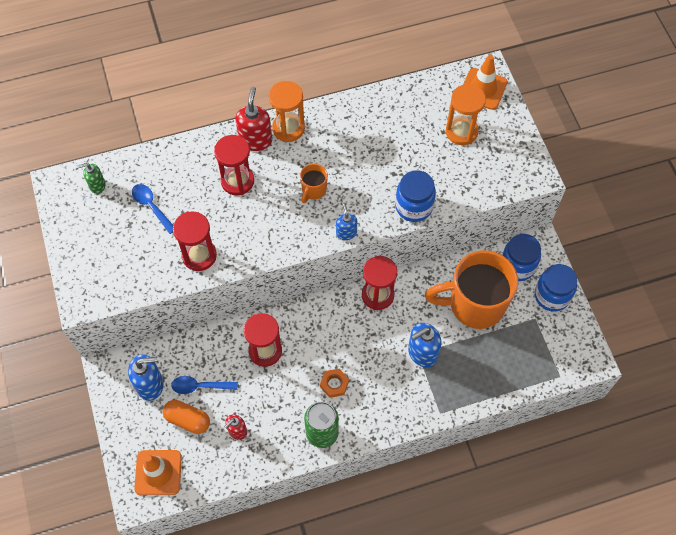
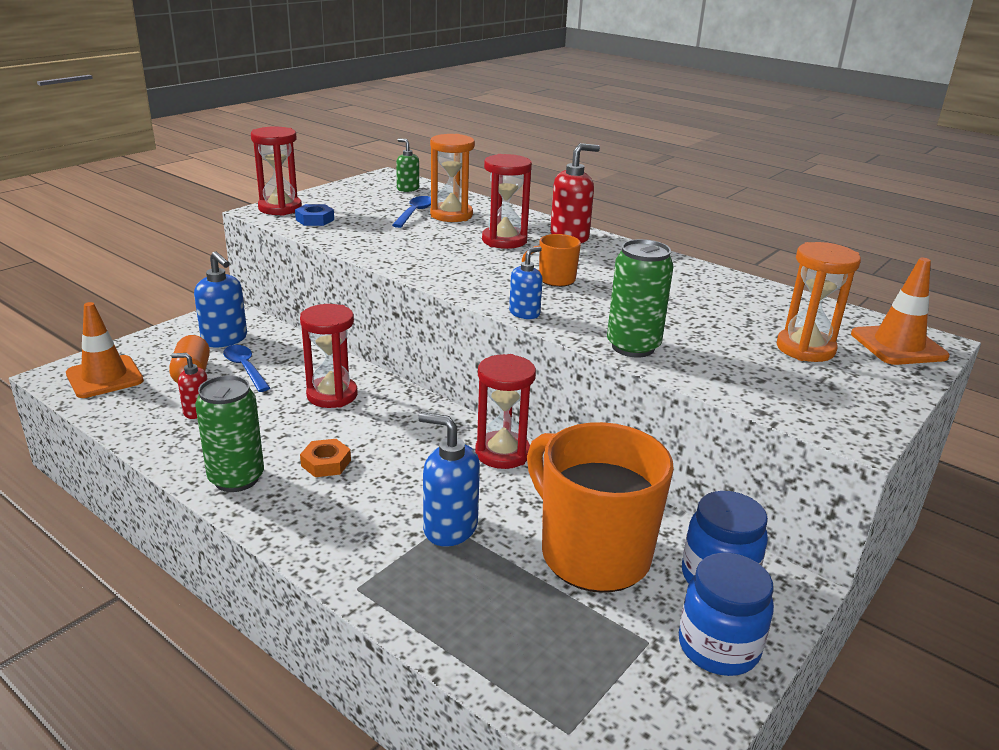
camera: 55 degrees right, 35 degrees down
red hourglass [173,211,217,271] -> red hourglass moved to [251,126,302,216]
orange hourglass [269,81,305,142] -> orange hourglass moved to [430,134,475,222]
blue jar [395,170,436,222] -> green can [607,239,674,357]
none -> blue nut [295,204,334,226]

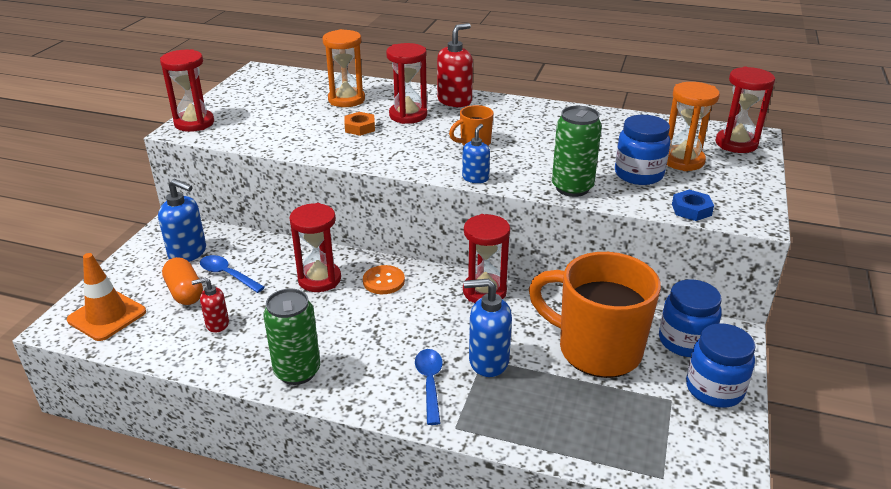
camera: 20 degrees left, 5 degrees up
blue nut [295,204,334,226] -> blue nut moved to [672,190,714,221]
orange nut [300,439,351,477] -> orange nut moved to [344,112,375,136]
blue spoon [392,196,431,228] -> blue spoon moved to [415,349,443,425]
green soap dispenser [396,138,419,192] -> none
orange traffic cone [851,258,950,365] -> red hourglass [716,67,775,153]
none -> orange button [363,265,405,294]
none -> blue jar [615,115,671,185]

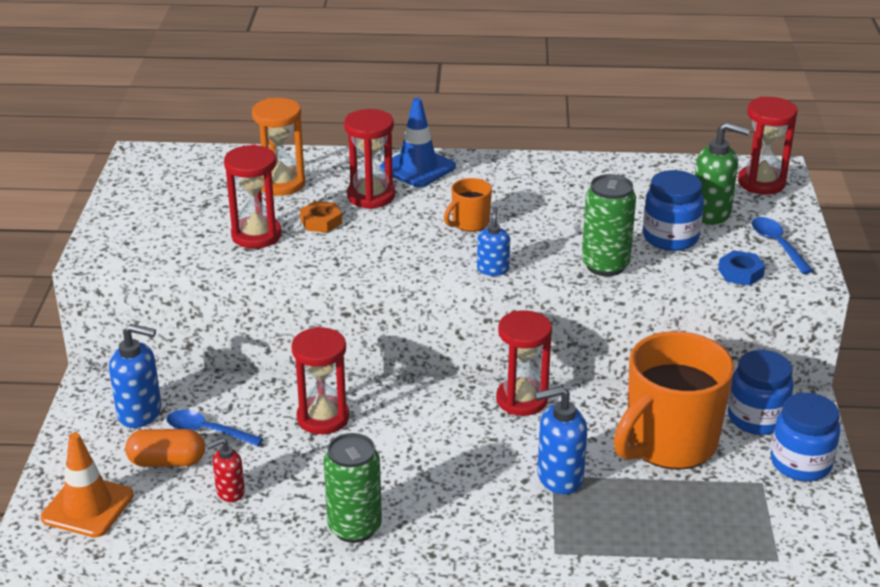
camera: 15 degrees left, 0 degrees up
red hourglass [160,49,214,132] -> red hourglass moved to [224,144,282,249]
orange capsule [162,257,203,305] -> orange capsule turned 45 degrees counterclockwise [125,429,205,467]
orange button [363,265,405,294] -> none
blue spoon [415,349,443,425] -> blue spoon moved to [751,217,813,274]
red soap dispenser [437,23,473,107] -> blue traffic cone [380,98,456,187]
orange mug [529,252,661,378] -> orange mug turned 60 degrees counterclockwise [613,331,734,470]
orange hourglass [667,82,720,171] -> green soap dispenser [695,122,750,225]

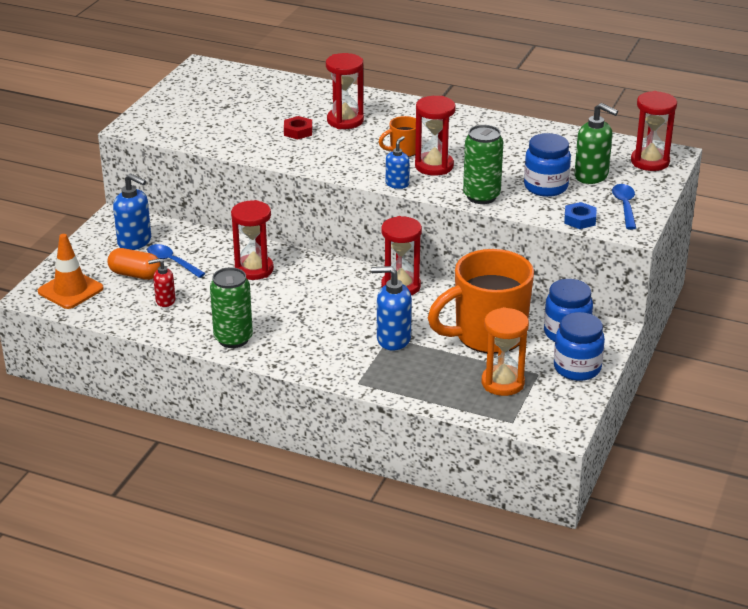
camera: 20 degrees right, 0 degrees up
red hourglass [224,144,282,249] -> red hourglass moved to [415,96,456,176]
orange hourglass [252,98,305,196] -> orange hourglass moved to [482,307,529,396]
orange nut [300,201,342,233] -> red nut [284,116,312,140]
blue traffic cone [380,98,456,187] -> none

